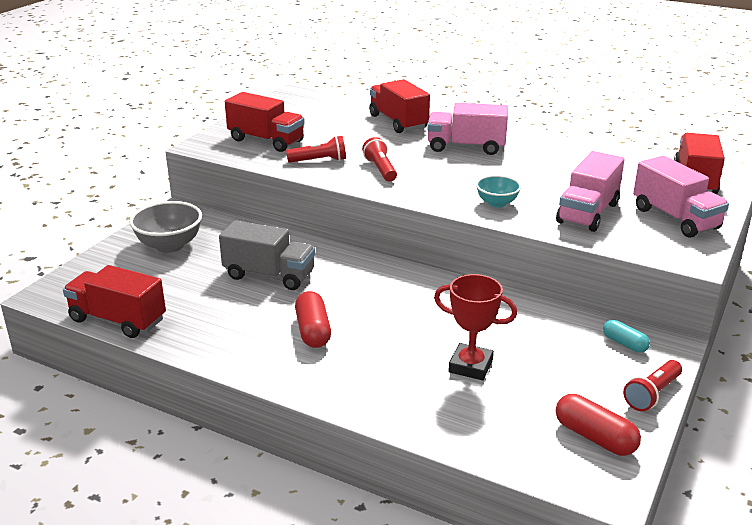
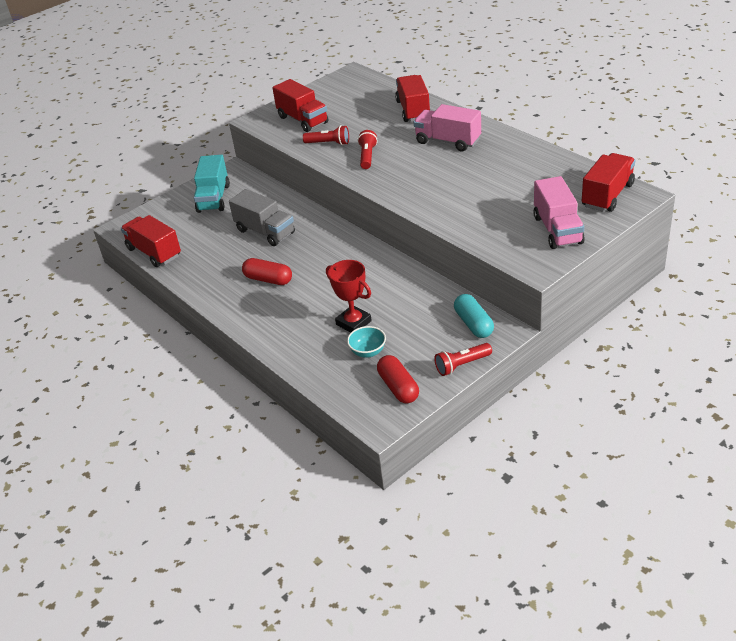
camera: 25 degrees right, 10 degrees up
grey bowl [129,201,202,253] -> turquoise truck [194,155,230,213]
red capsule [295,291,331,348] -> red capsule turned 75 degrees counterclockwise [242,258,292,285]
turquoise bowl [476,175,521,208] -> turquoise bowl moved to [347,326,386,358]
pink truck [556,151,625,232] -> none
turquoise capsule [603,320,650,353] -> turquoise capsule [454,294,494,338], size x1.56

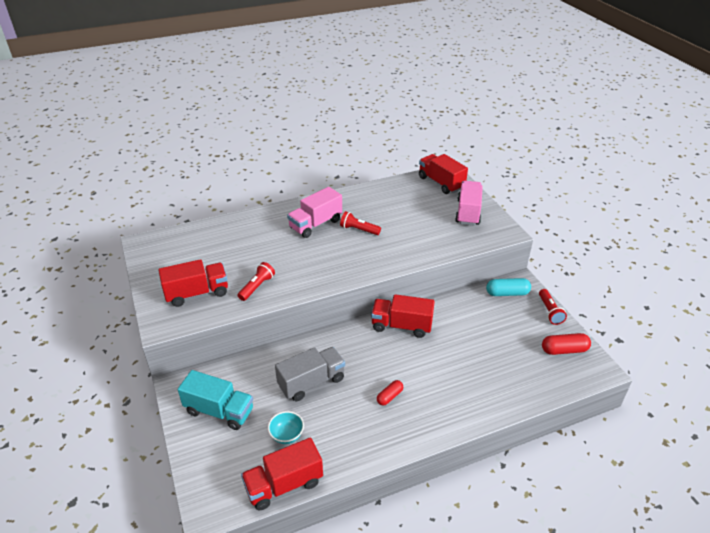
camera: 75 degrees left, 0 degrees up
red capsule [242,258,292,285] -> red capsule [377,380,403,405], size x0.64
red trophy [326,260,372,333] -> none
turquoise bowl [347,326,386,358] -> turquoise bowl moved to [268,411,304,444]
red flashlight [358,130,378,169] -> red flashlight moved to [340,211,381,235]
red truck [395,75,430,122] -> red truck moved to [371,294,435,338]
pink truck [533,176,585,249] -> pink truck turned 90 degrees counterclockwise [455,181,483,226]

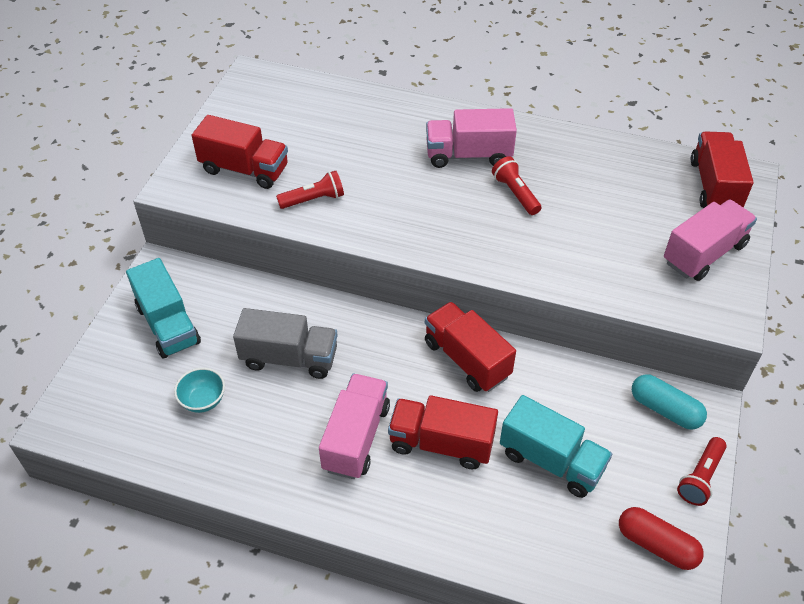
camera: 40 degrees right, 10 degrees up
red truck [241,437,323,510] -> red truck moved to [388,395,498,469]
red capsule [377,380,403,405] -> pink truck [319,374,390,479]
none -> turquoise truck [500,395,612,498]

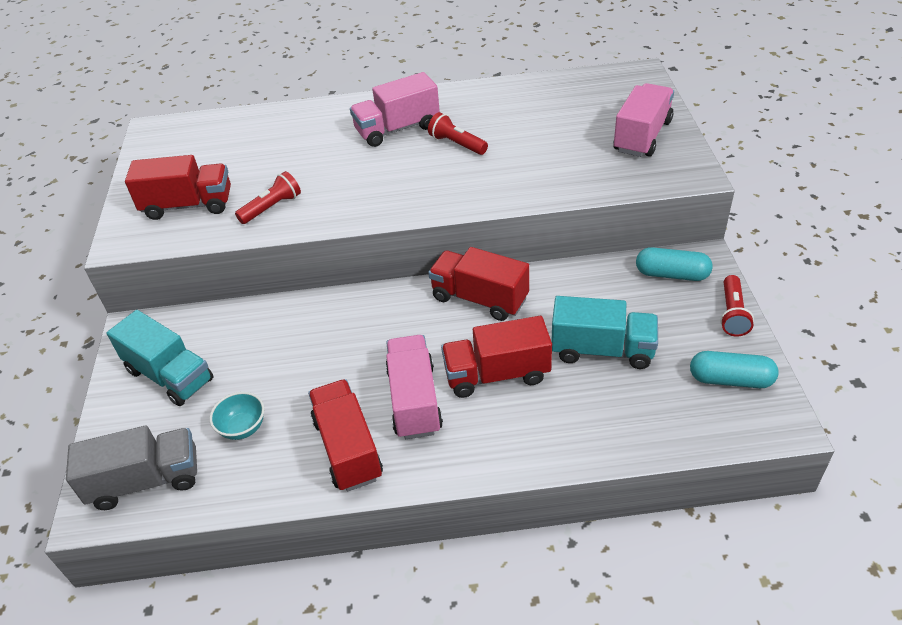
camera: 20 degrees left, 5 degrees down
grey truck [233,308,338,379] -> grey truck moved to [66,425,197,510]
red capsule [619,507,704,570] -> turquoise capsule [690,351,779,388]
red truck [691,131,754,208] -> red truck moved to [308,379,383,492]

